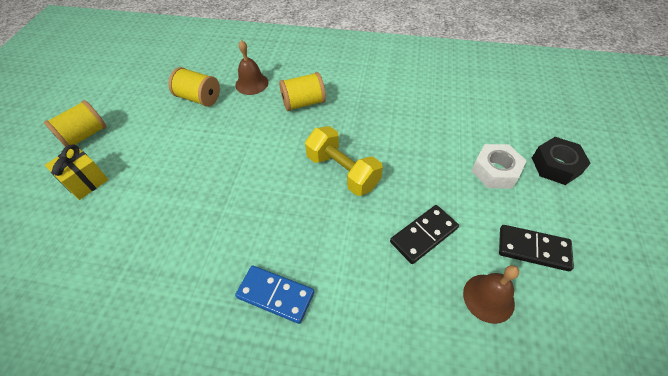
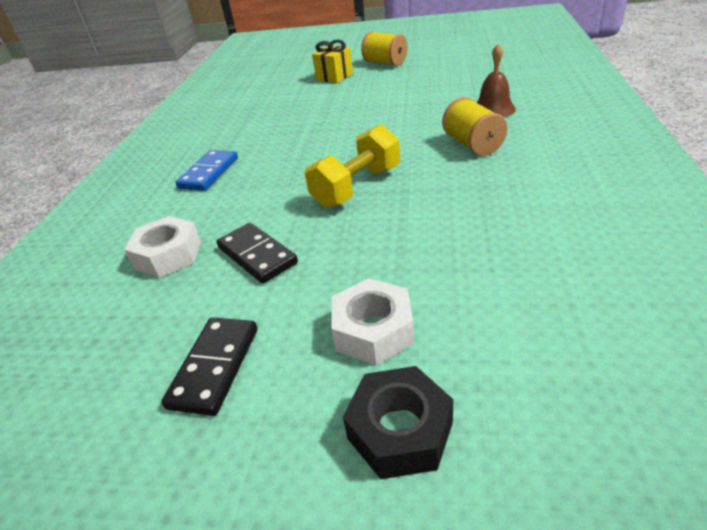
camera: 90 degrees right, 15 degrees down
yellow spool [169,67,220,107] -> none
brown bell [463,265,519,324] -> none
none -> white nut [124,216,201,278]

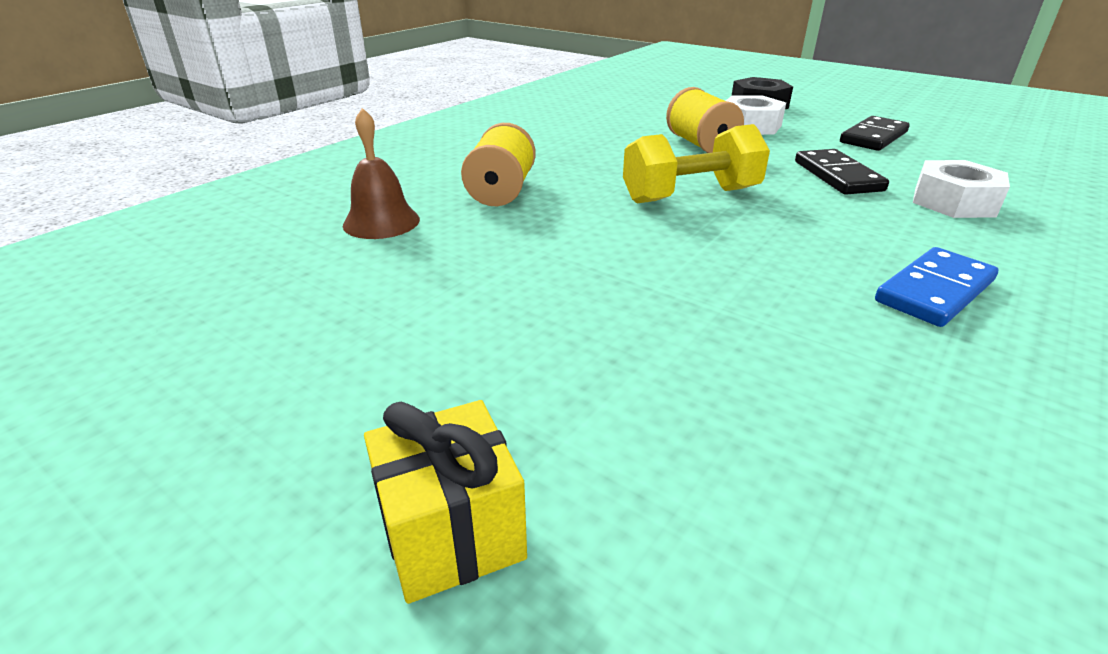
camera: 155 degrees left, 5 degrees down
yellow spool [361,31,408,66] -> yellow spool moved to [666,87,744,153]

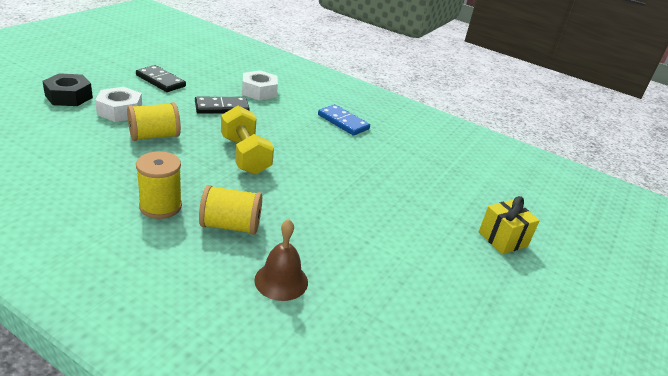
camera: 100 degrees left, 0 degrees up
none -> yellow spool [136,151,182,219]

